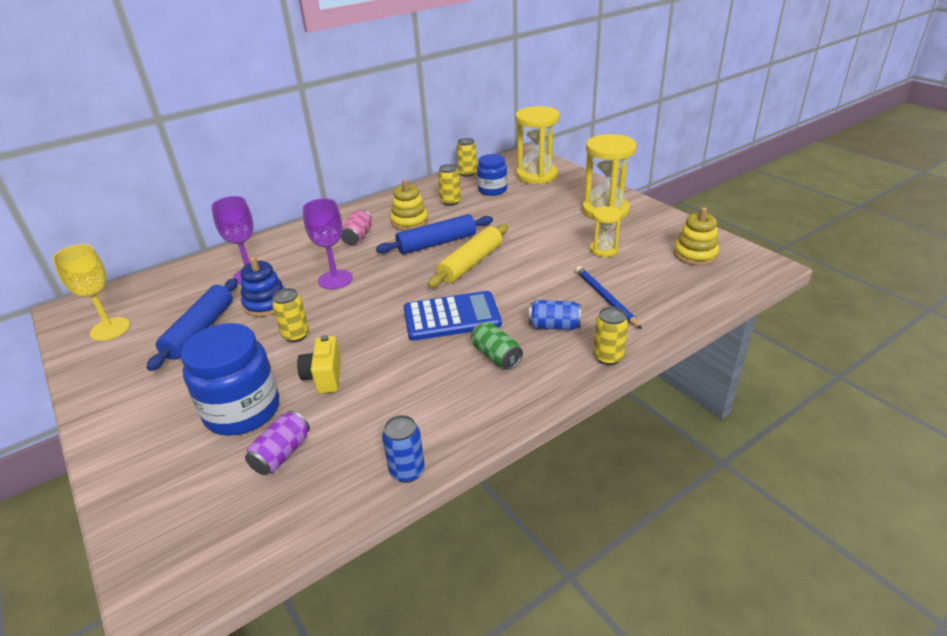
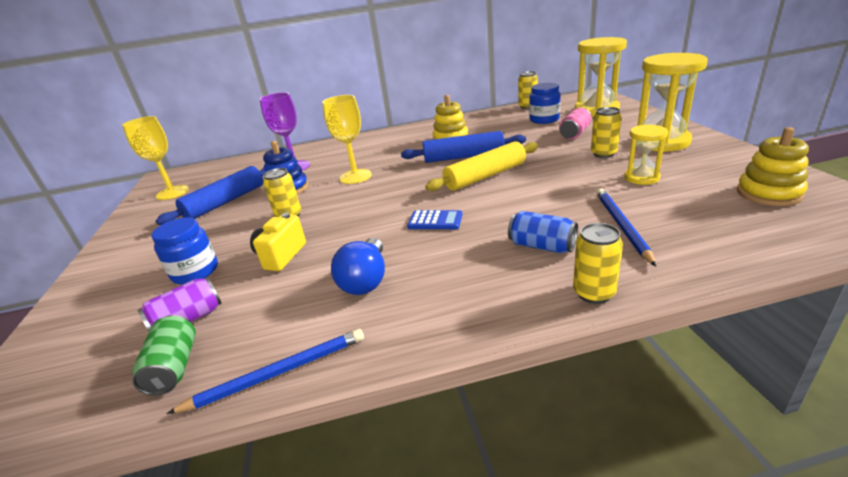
camera: 25 degrees right, 5 degrees down
blue jar [180,323,279,436] -> blue jar [151,217,218,284], size x0.61
purple goblet [303,198,352,289] -> yellow goblet [322,95,372,184]
pink can [341,209,372,245] -> pink can moved to [559,108,591,139]
blue can [382,415,425,483] -> blue pencil [166,329,364,414]
blue calculator [403,291,502,341] -> blue calculator [407,210,462,229], size x0.51
yellow can [438,164,461,206] -> yellow can moved to [591,107,621,158]
green can [471,322,523,370] -> green can moved to [132,315,196,395]
none -> blue light bulb [331,238,385,295]

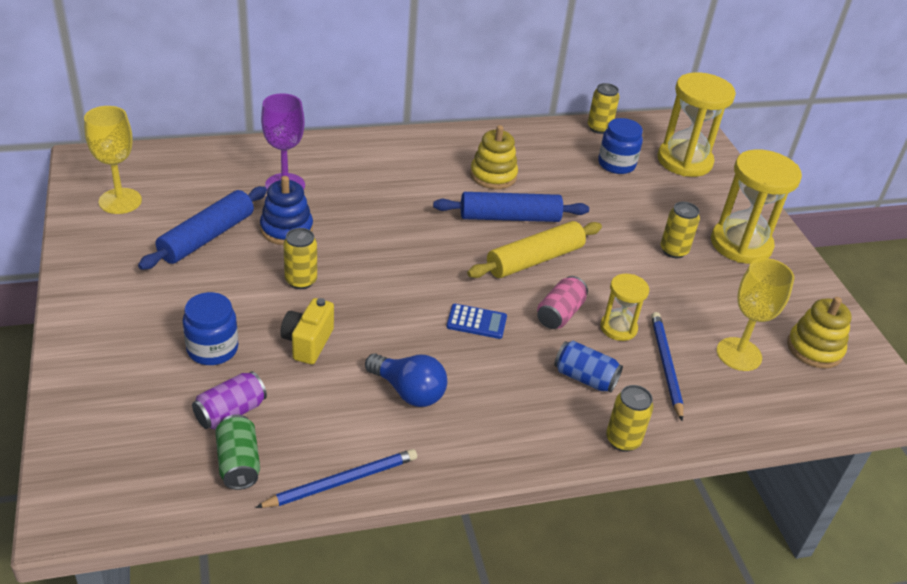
camera: 10 degrees left, 10 degrees up
yellow goblet [322,95,372,184] -> yellow goblet moved to [717,258,794,371]
blue light bulb [331,238,385,295] -> blue light bulb turned 60 degrees counterclockwise [365,354,447,407]
pink can [559,108,591,139] -> pink can moved to [537,276,588,329]
yellow hourglass [624,124,668,185] -> yellow hourglass moved to [600,274,649,341]

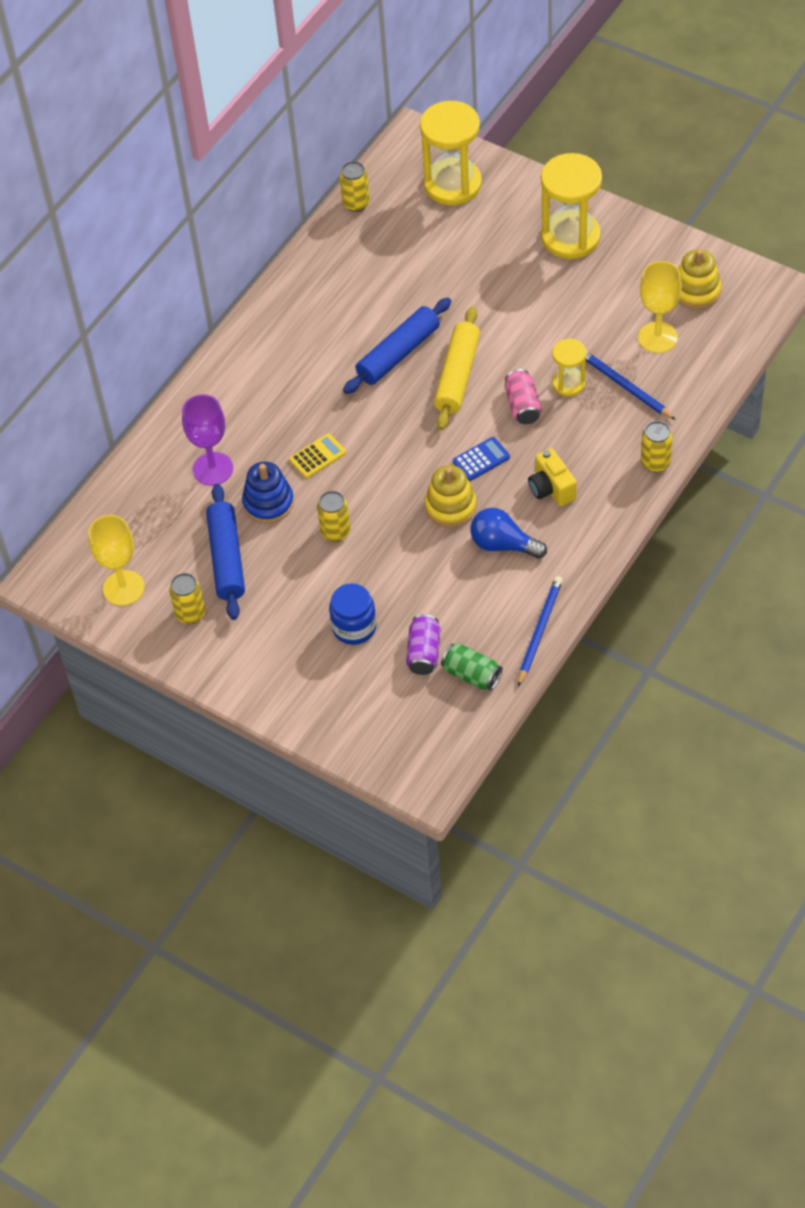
camera: 35 degrees left, 15 degrees up
yellow camera [280,298,334,364] -> yellow camera moved to [528,448,577,506]
blue light bulb [365,354,447,407] -> blue light bulb turned 150 degrees counterclockwise [471,508,547,559]
yellow stacking toy [470,125,518,189] -> yellow stacking toy moved to [425,465,477,527]
blue can [554,341,623,393] -> none
blue jar [598,118,643,174] -> none
yellow can [661,202,700,258] -> yellow can moved to [169,573,205,624]
none -> yellow calculator [289,433,346,478]

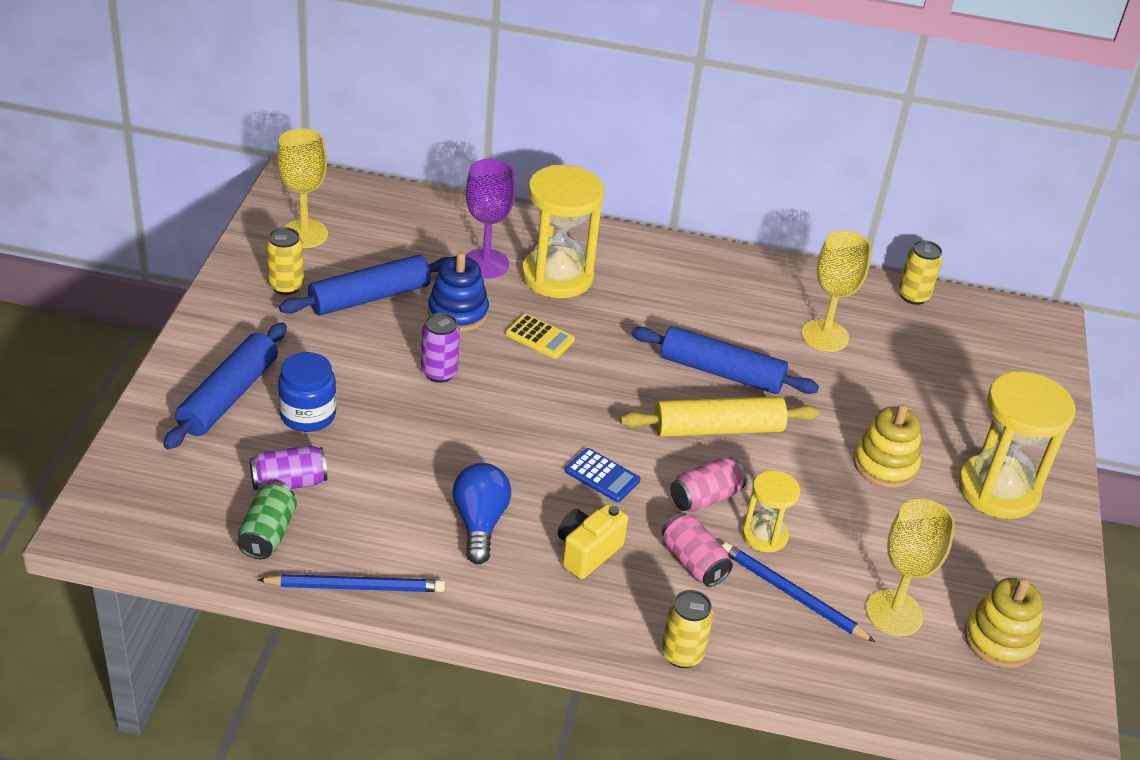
camera: 60 degrees right, 15 degrees down
yellow can [317,491,350,542] -> purple can [421,313,460,383]
yellow hourglass [420,101,482,205] -> yellow hourglass moved to [522,165,604,298]
yellow stacking toy [425,465,477,527] -> yellow stacking toy moved to [853,404,921,488]
blue pencil [586,351,676,420] -> blue pencil turned 75 degrees counterclockwise [722,543,875,642]
none -> blue rolling pin [163,323,287,449]
none -> pink can [662,513,733,587]
none -> yellow goblet [801,231,872,352]

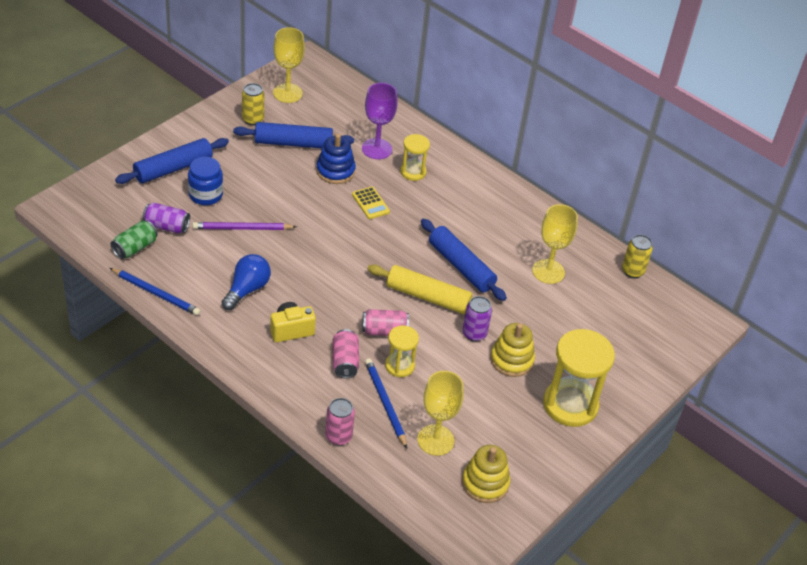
camera: 30 degrees right, 5 degrees up
purple can [421,313,460,383] -> purple can moved to [463,296,492,342]
yellow hourglass [522,165,604,298] -> yellow hourglass [401,134,430,181], size x0.54
blue calculator [565,448,641,502] -> none
yellow can [662,590,713,668] -> none
none -> purple pencil [192,222,297,230]
none -> pink can [325,398,355,446]

